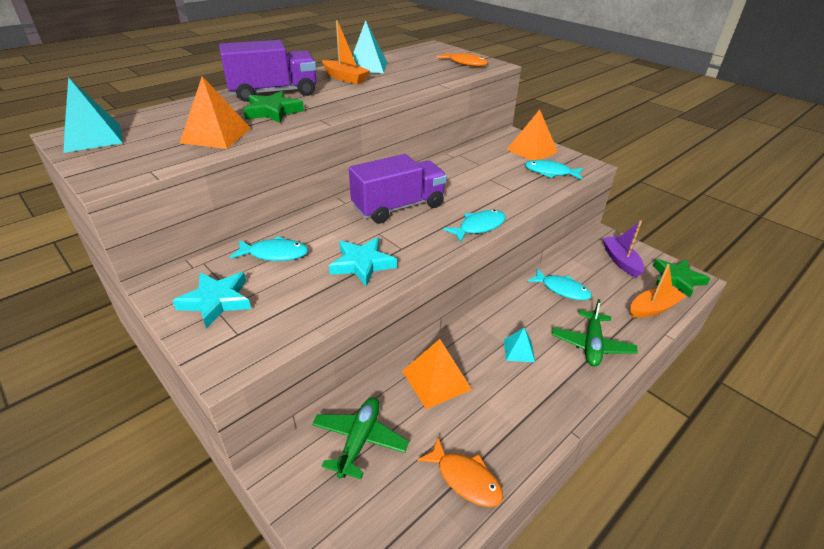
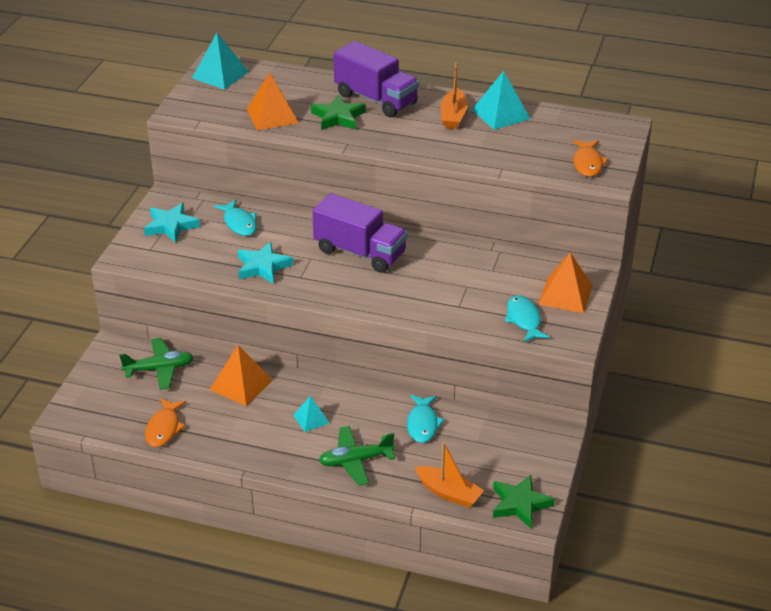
camera: 60 degrees right, 0 degrees up
turquoise fish [443,210,506,242] -> none
purple boat [602,220,644,277] -> none

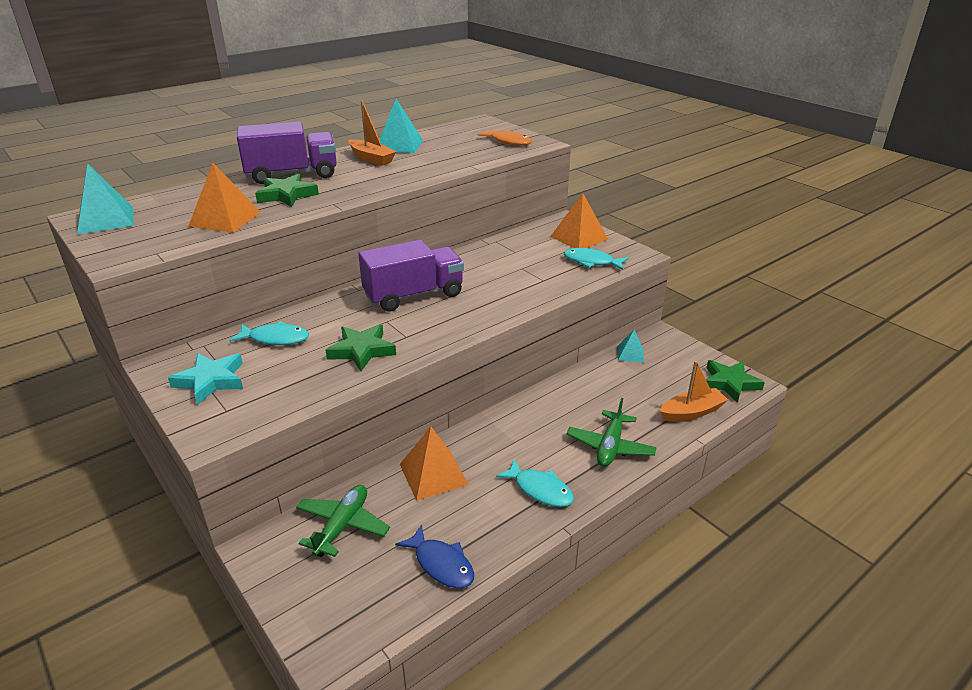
camera: 55 degrees left, 5 degrees down
orange fish [145,398,186,447] -> blue fish [395,524,474,588]
turquoise star [238,242,293,284] -> green star [326,324,396,371]
turquoise pyramid [293,396,329,432] -> turquoise pyramid moved to [617,330,644,362]
turquoise fish [407,395,445,443] -> turquoise fish moved to [496,459,574,507]

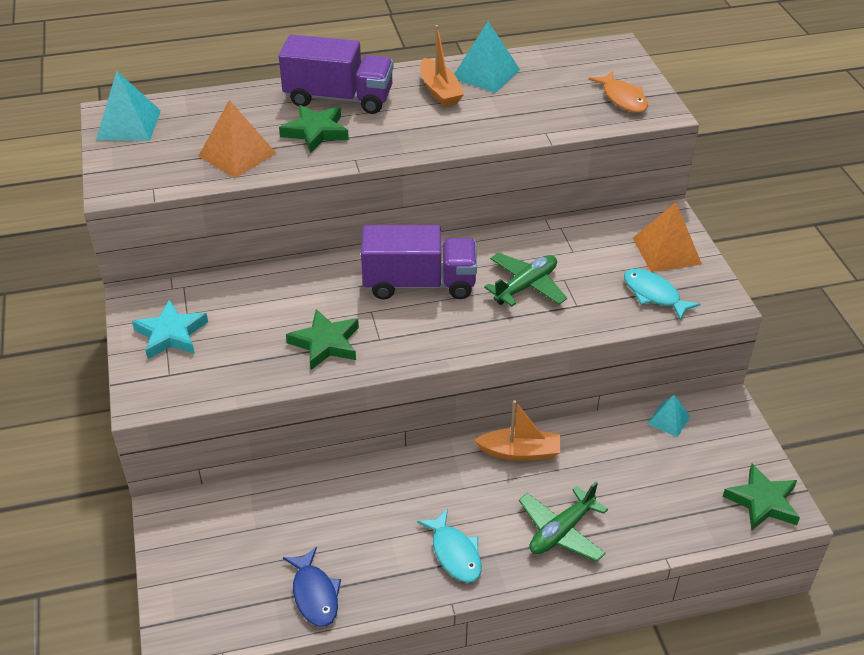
camera: 25 degrees right, 10 degrees up
turquoise fish [229,321,309,345] -> none
green plane [296,485,390,557] -> green plane moved to [484,253,567,306]
orange pyramid [400,427,469,501] -> none
orange boat [660,361,728,421] -> orange boat moved to [474,400,561,461]

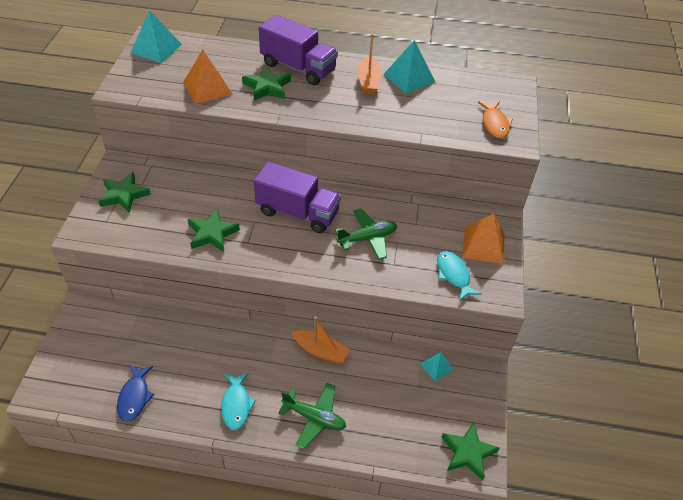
camera: 20 degrees right, 5 degrees up
turquoise star [132,299,208,359] -> green star [99,172,151,213]
green plane [519,482,608,562] -> green plane turned 135 degrees counterclockwise [278,383,346,449]

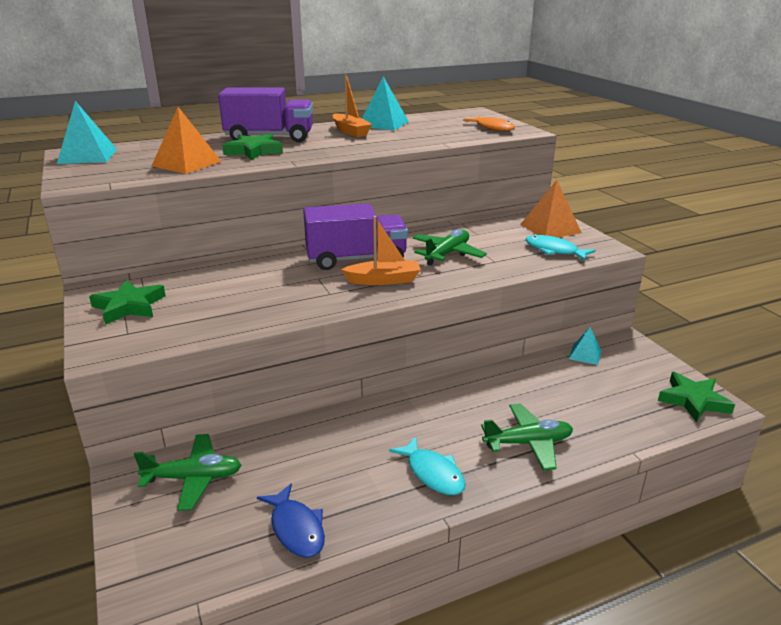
camera: 30 degrees left, 20 degrees down
green star [188,209,240,252] -> none
orange boat [291,316,350,364] -> orange boat moved to [341,216,421,285]
none -> green plane [134,434,241,511]

